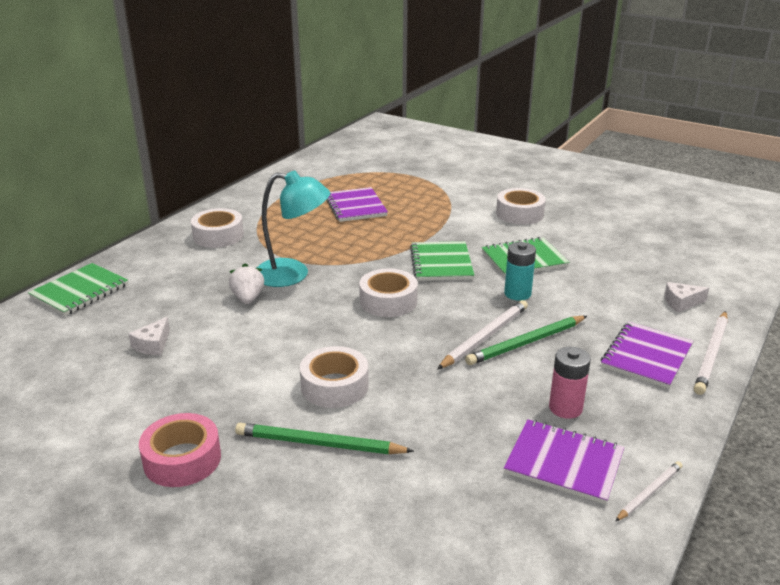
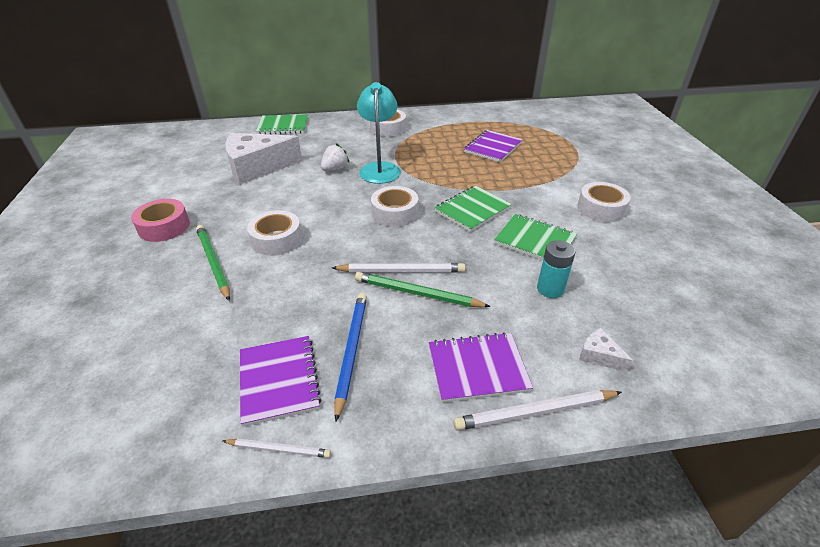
camera: 50 degrees right, 10 degrees up
white cheese [128,317,170,355] -> white cheese [225,133,302,185], size x2.44
turquoise lamp [257,170,330,287] -> turquoise lamp turned 150 degrees counterclockwise [357,82,401,184]
turquoise battery [504,242,536,301] -> turquoise battery moved to [537,240,576,298]
pink battery [549,347,591,419] -> blue pencil [334,293,367,421]

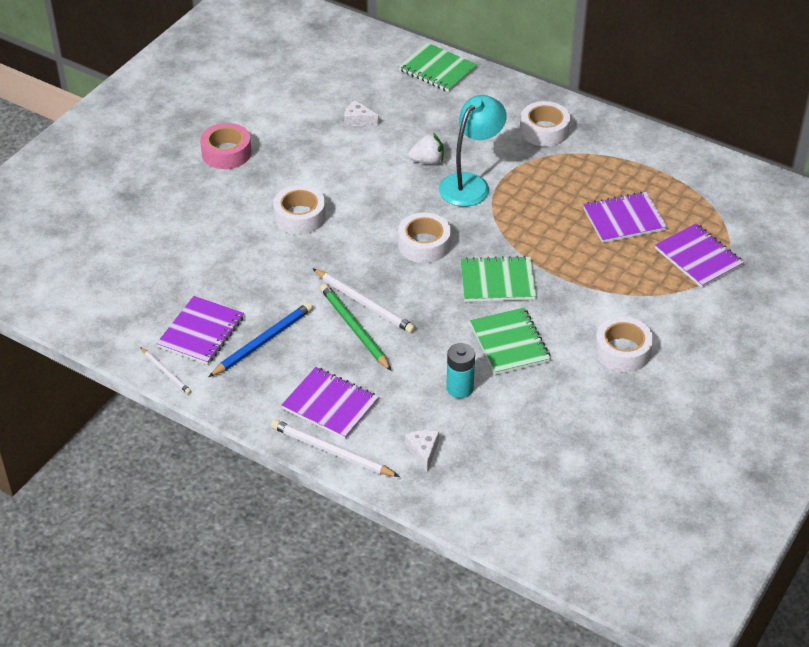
camera: 40 degrees right, 5 degrees up
green pencil [196,225,230,301] -> none
white cheese [225,133,302,185] -> white cheese [344,100,378,126], size x0.41
none -> purple notebook [655,223,744,288]

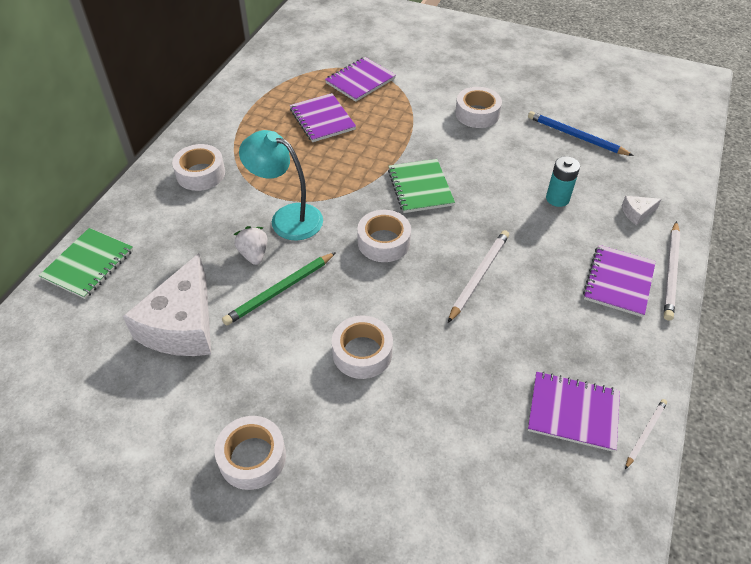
camera: 100 degrees left, 5 degrees up
pink tape [200,123,251,169] -> white tape [214,416,286,490]
blue pencil [209,302,313,377] -> blue pencil moved to [528,111,634,156]
green pencil [320,284,392,371] -> green pencil moved to [222,252,336,326]
white cheese [344,100,378,126] -> white cheese [123,253,211,356], size x2.44
green notebook [470,308,551,375] -> none

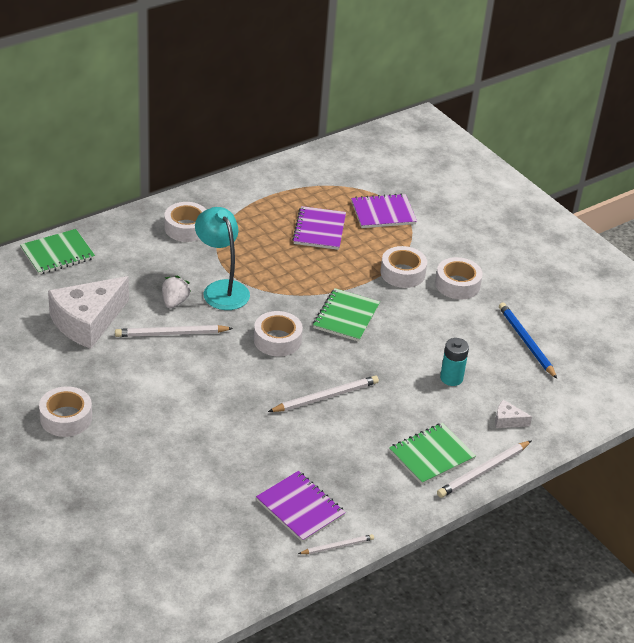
camera: 30 degrees right, 10 degrees down
green pencil [222,252,336,326] -> white pencil [115,325,233,337]
white tape [332,315,393,379] -> white tape moved to [381,246,427,288]
purple notebook [583,245,656,317] -> green notebook [389,423,476,485]

